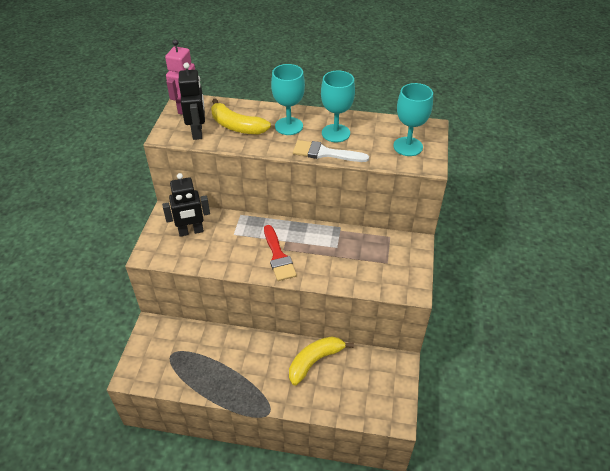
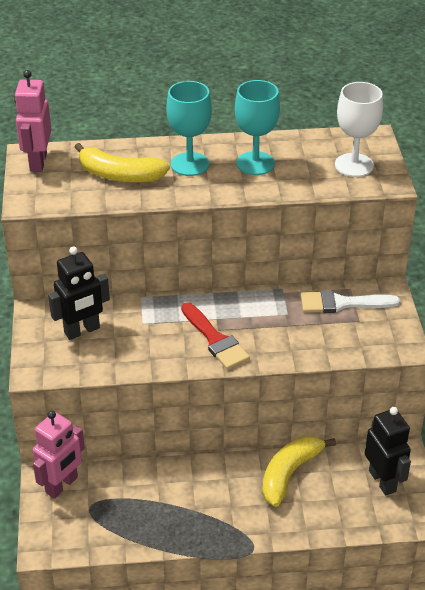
camera: 15 degrees left, 5 degrees down
black robot [179,62,205,140] -> black robot moved to [365,407,411,495]
white brush [293,140,369,162] -> white brush moved to [301,290,400,313]
turquoise goblet [393,83,433,156] -> white goblet [335,82,383,177]
none -> pink robot [33,411,85,499]

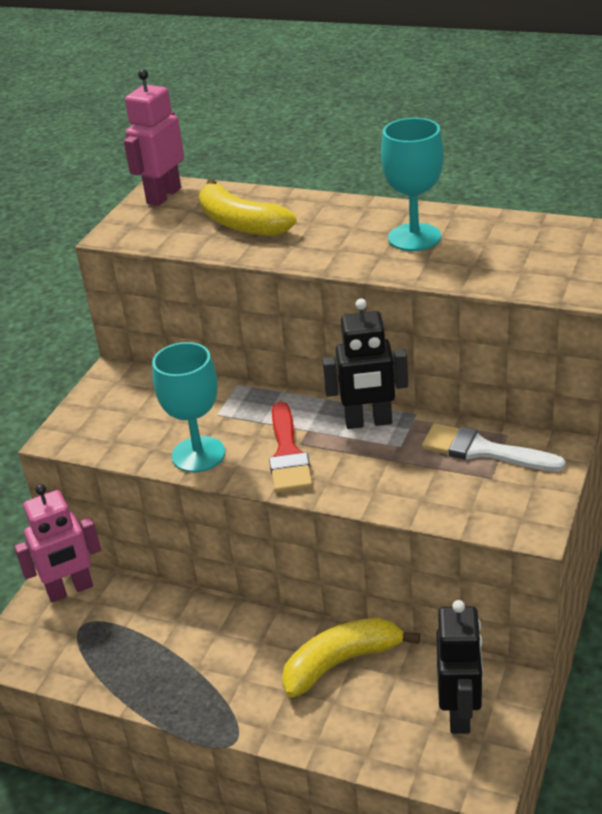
camera: 30 degrees right, 5 degrees down
black robot [48,246,110,340] -> black robot moved to [323,298,408,429]
turquoise goblet [166,81,212,176] -> turquoise goblet moved to [152,342,225,473]
white goblet [335,82,383,177] -> none

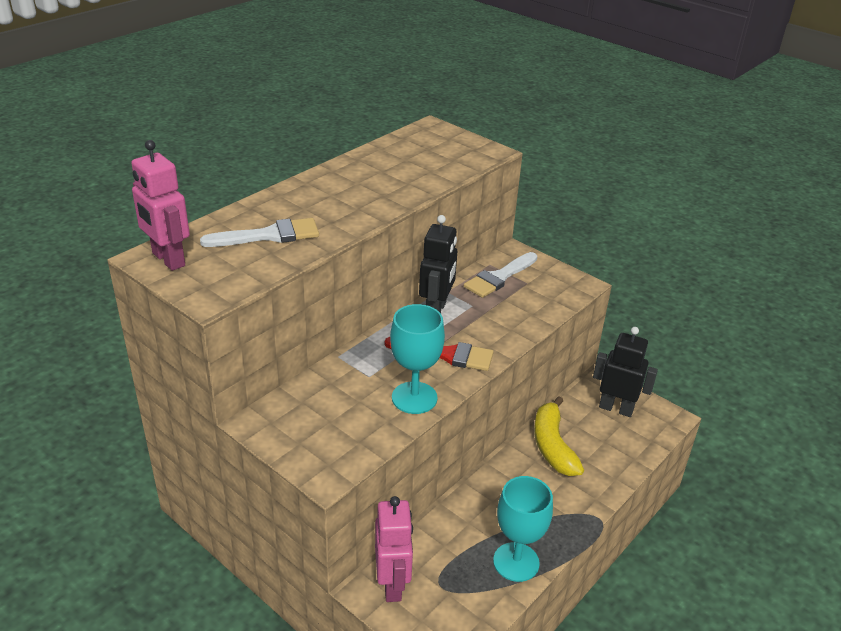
camera: 75 degrees left, 0 degrees up
yellow banana [199,179,297,236] -> white brush [200,218,319,247]
turquoise goblet [381,118,444,251] -> turquoise goblet moved to [493,476,553,582]

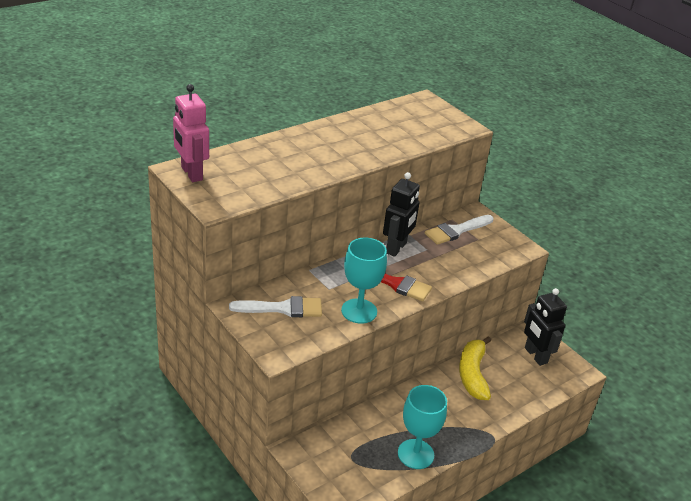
camera: 10 degrees right, 0 degrees up
white brush [200,218,319,247] -> white brush moved to [229,296,322,317]
pink robot [375,496,413,602] -> none
black robot [593,327,658,417] -> black robot turned 150 degrees counterclockwise [524,288,567,366]

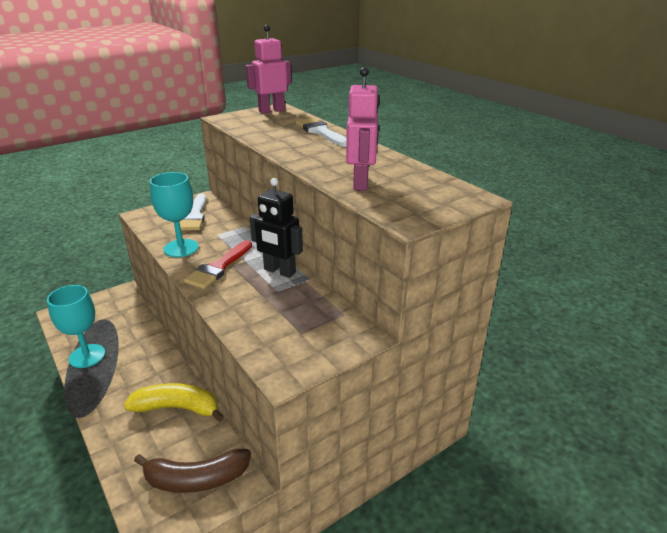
camera: 95 degrees right, 5 degrees down
white brush [425,215,493,245] -> white brush moved to [296,118,346,147]
black robot [524,288,567,366] -> brown banana [134,449,251,493]
none -> pink robot [346,67,380,191]

